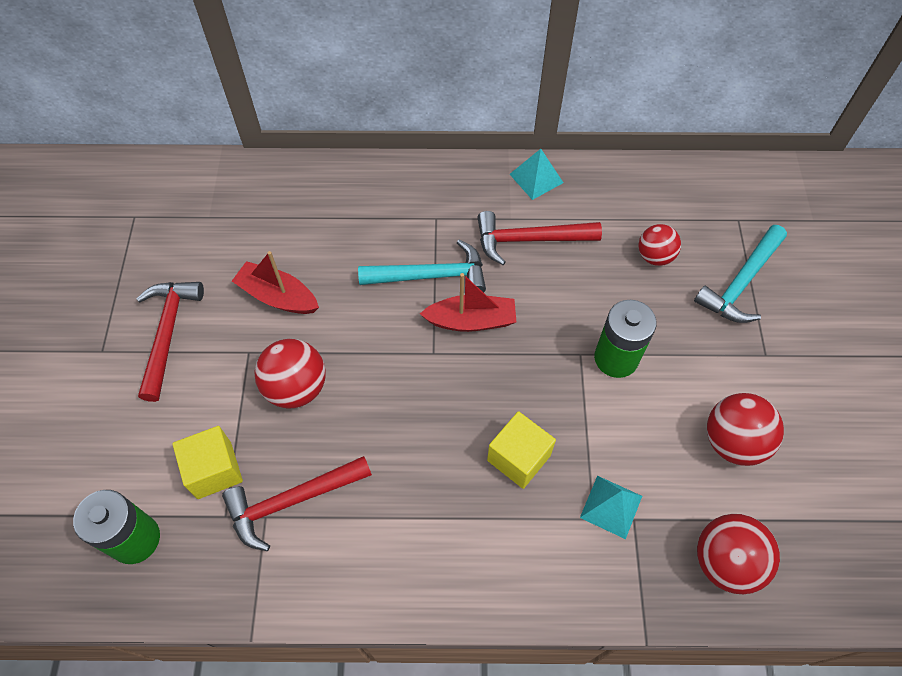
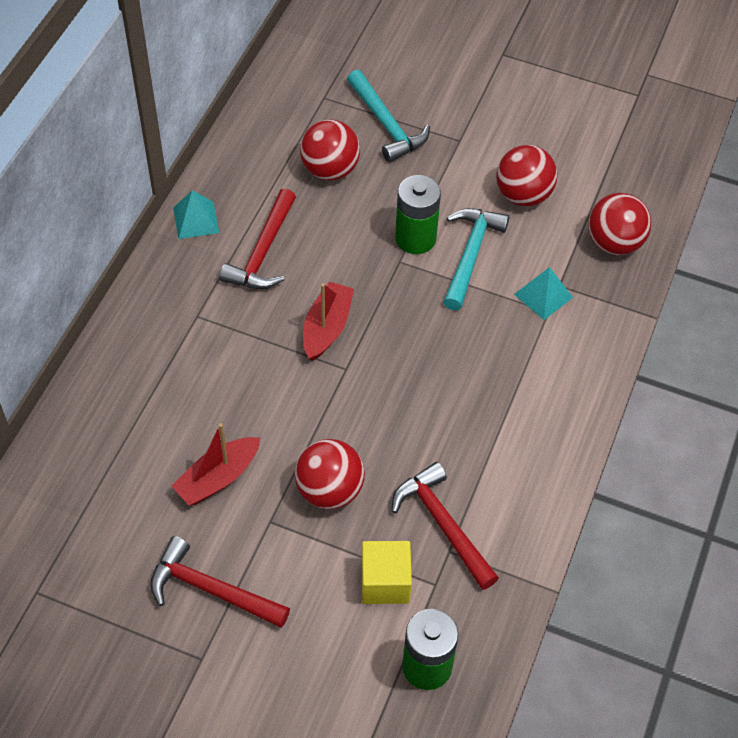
camera: 70 degrees left, 5 degrees down
red hammer [222,456,372,551] -> red hammer turned 150 degrees clockwise [392,462,499,590]
turquoise hammer [358,240,486,293] -> turquoise hammer moved to [443,208,509,311]
yellow cube [487,411,556,489] -> none
red ball [639,224,681,266] -> red ball [300,119,360,181], size x1.52

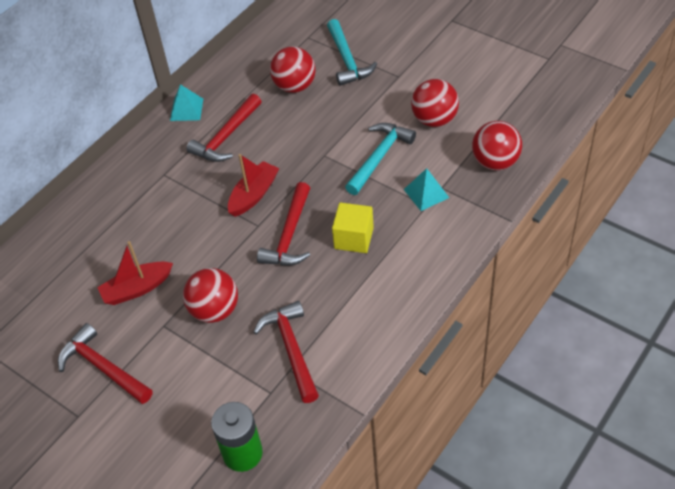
camera: 20 degrees right, 5 degrees down
yellow cube [362,541,412,604] -> yellow cube moved to [332,202,374,253]
green battery [395,175,441,254] -> none
none -> red hammer [257,182,310,266]

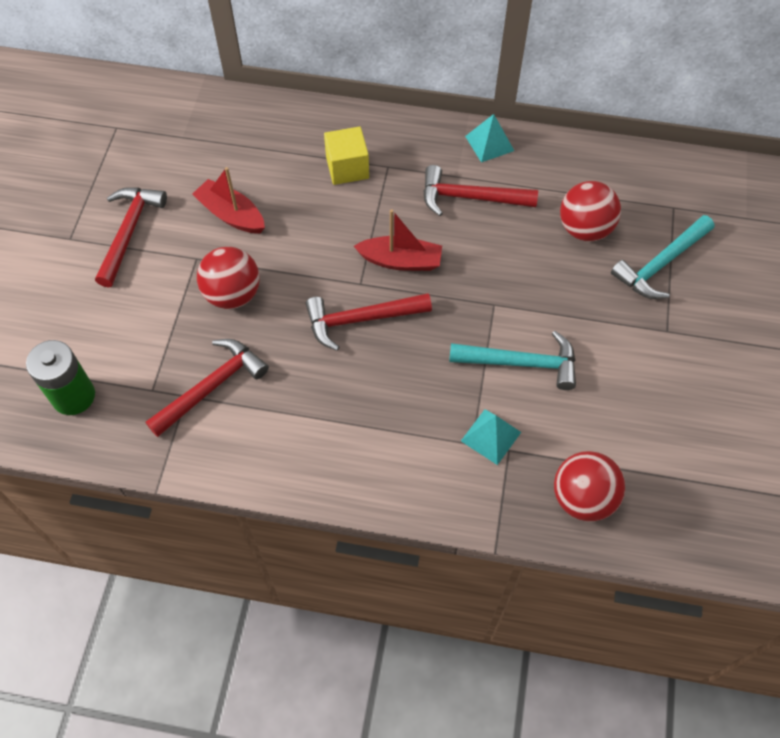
camera: 60 degrees right, 10 degrees up
yellow cube [332,202,374,253] -> yellow cube moved to [324,127,369,185]
red ball [411,79,459,127] -> none

